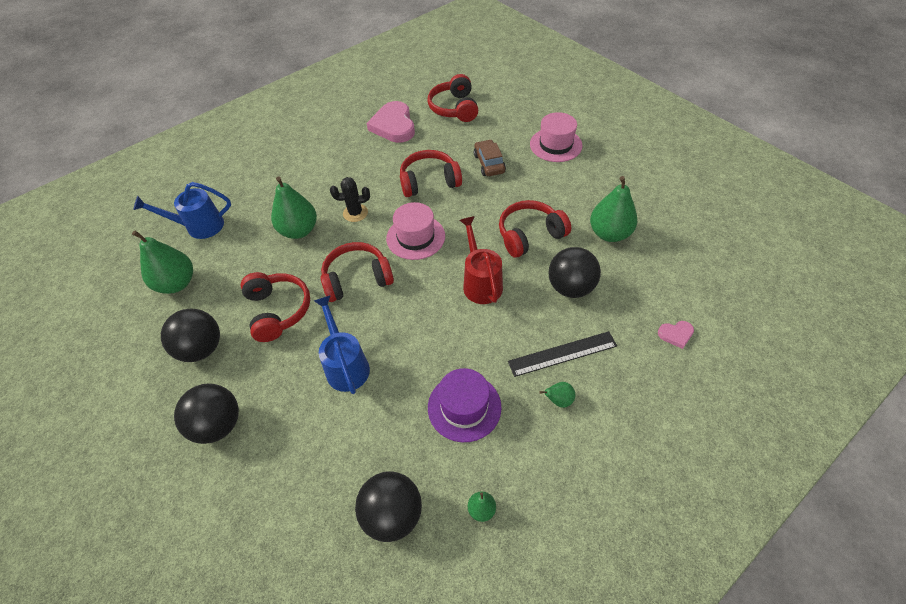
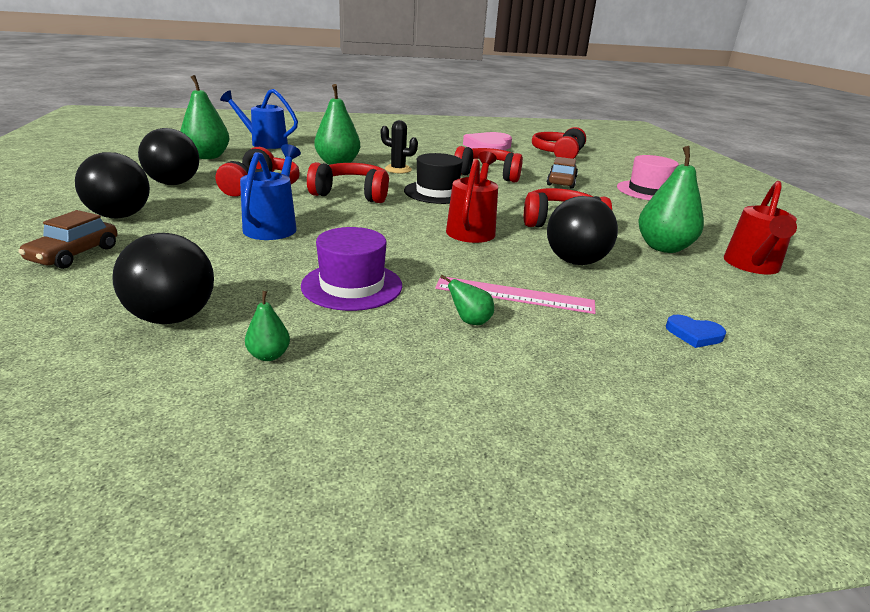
camera: 25 degrees right, 25 degrees down
pink hat [386,202,445,260] -> black hat [404,153,463,204]
black ruler [508,331,617,377] -> pink ruler [435,277,596,314]
pink heart [658,321,694,349] -> blue heart [666,315,726,348]
none -> brown car [18,210,117,269]
none -> red watering can [724,181,797,275]

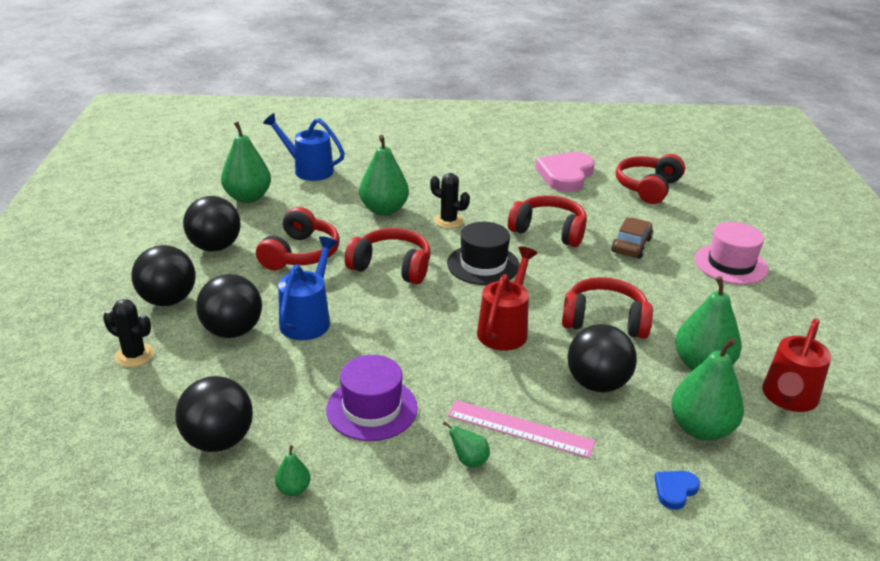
camera: 10 degrees right, 5 degrees up
brown car [18,210,117,269] -> black cactus [103,299,154,367]
blue heart [666,315,726,348] -> blue heart turned 105 degrees clockwise [654,471,700,510]
none -> black ball [196,274,262,338]
none -> green pear [671,338,744,441]

